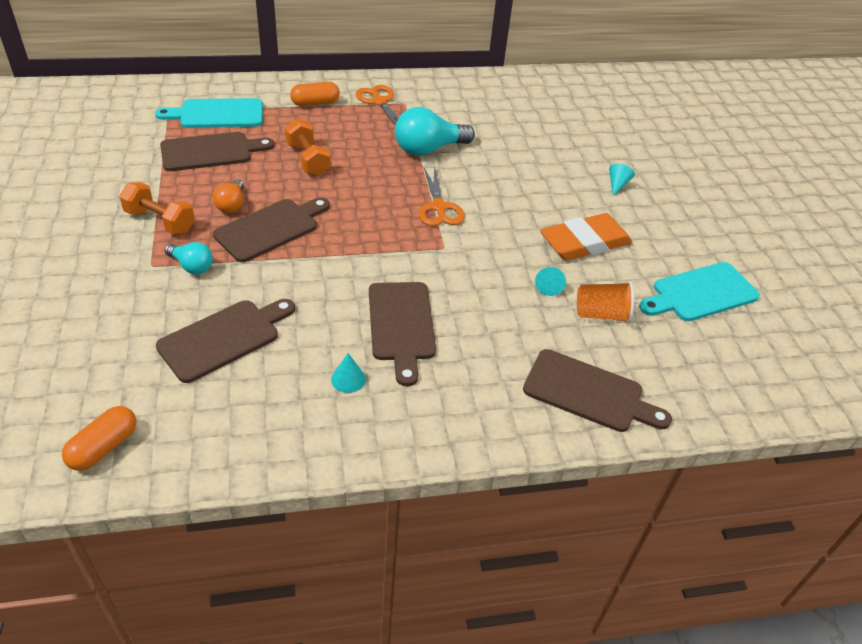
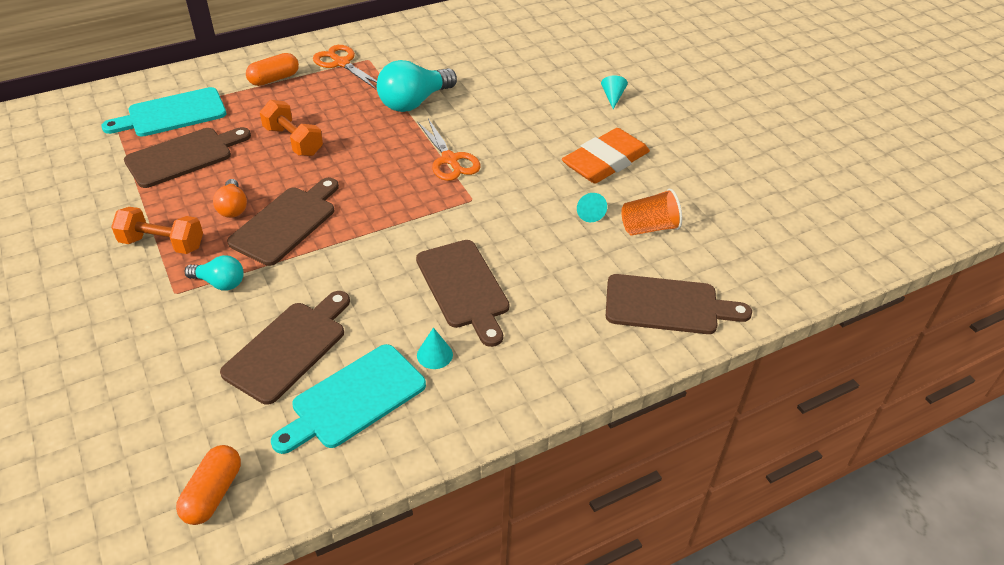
camera: 15 degrees left, 0 degrees up
turquoise cutting board [639,262,760,321] -> turquoise cutting board moved to [271,344,426,454]

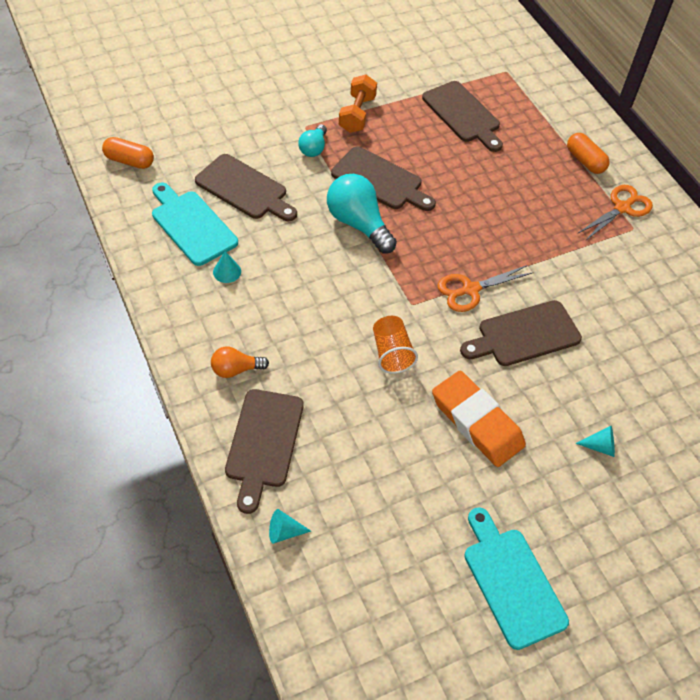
camera: 90 degrees right, 10 degrees up
turquoise cutting board [101,87,226,137] -> turquoise cutting board moved to [464,507,569,650]
orange light bulb [213,179,247,218] -> orange light bulb moved to [211,347,269,378]
orange dumbbell [260,100,323,156] -> none
turquoise light bulb [377,60,457,112] -> turquoise light bulb moved to [327,174,397,253]
brown cutting board [416,240,509,347] -> brown cutting board moved to [460,300,582,366]
turquoise cone [577,193,607,222] -> turquoise cone moved to [269,509,311,544]
orange cup [621,189,682,236] -> orange cup moved to [373,316,418,374]

